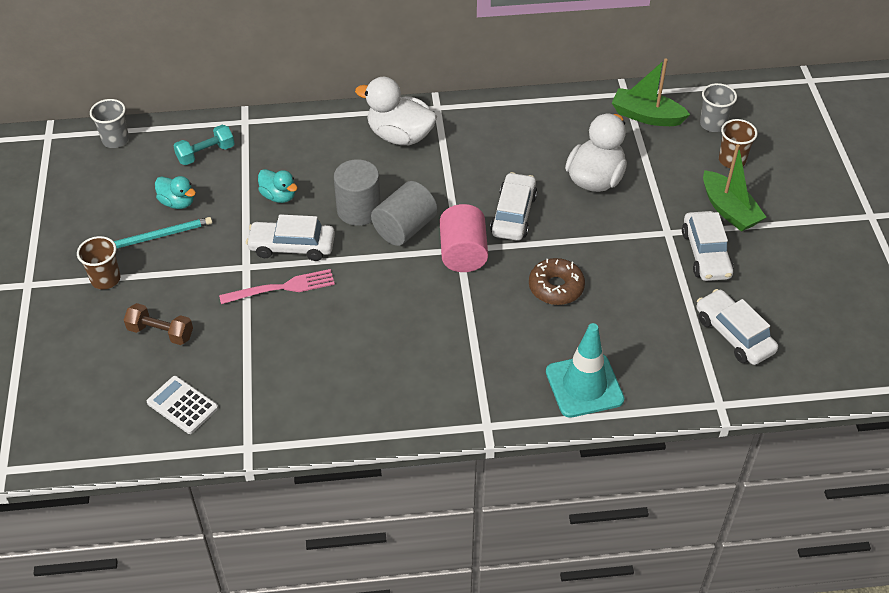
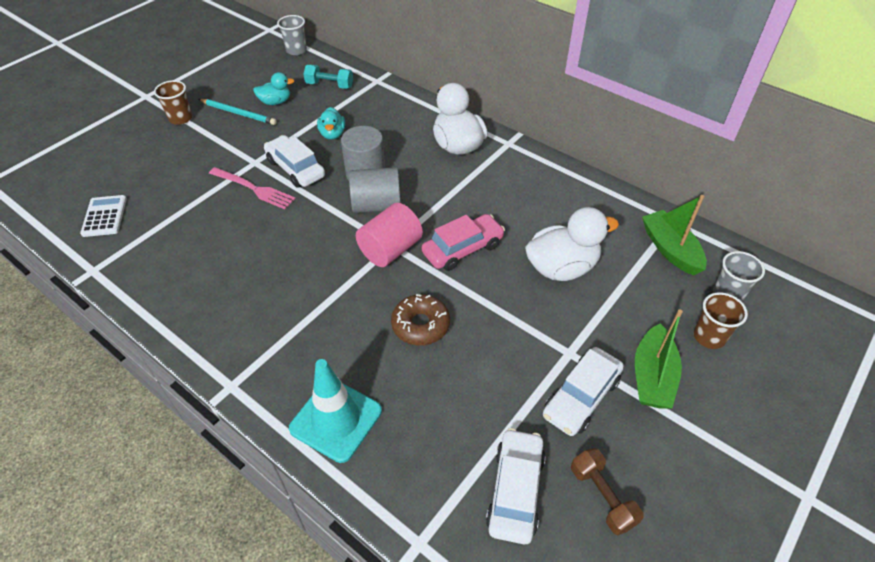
camera: 45 degrees right, 0 degrees up
brown dumbbell [124,303,193,345] -> brown dumbbell moved to [571,448,644,535]
turquoise duck [155,176,196,209] -> turquoise duck turned 90 degrees counterclockwise [253,72,294,105]
white car [490,172,537,241] -> pink car [422,214,505,271]

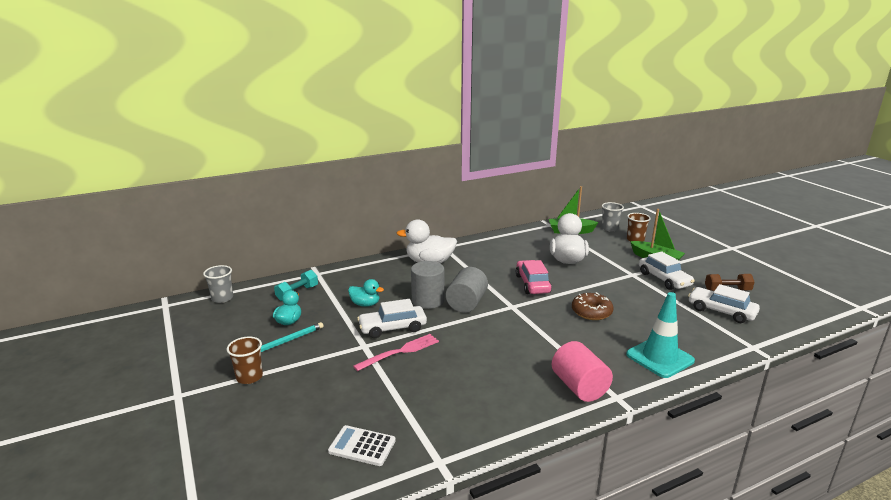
camera: 65 degrees left, 25 degrees down
pink cylinder [356,203,423,267] -> pink cylinder moved to [552,341,613,402]

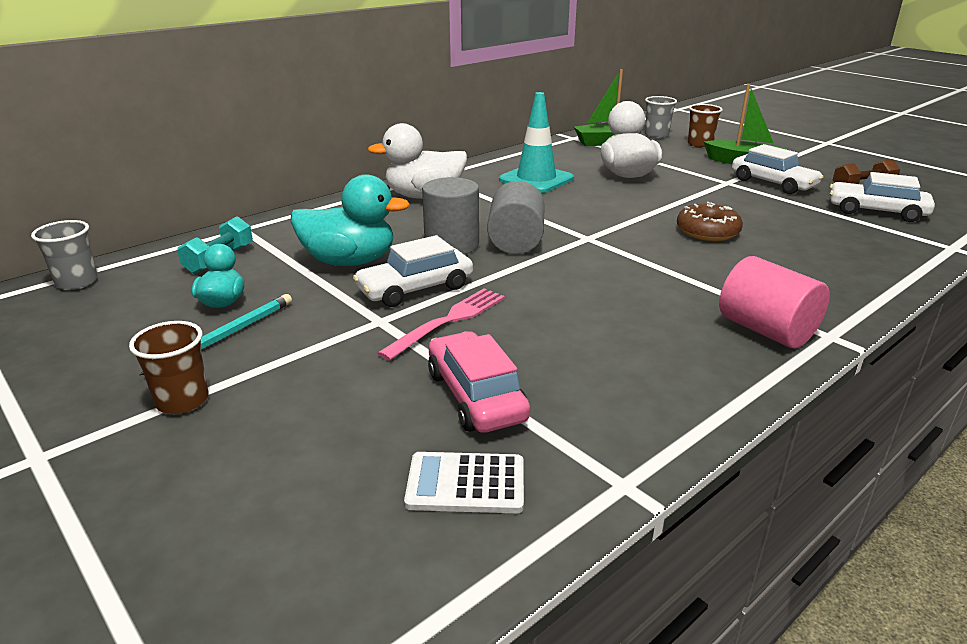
camera: 15 degrees left, 5 degrees up
turquoise duck [348,279,384,307] -> turquoise duck [291,174,410,266], size x1.77
pink car [516,260,552,294] -> pink car moved to [428,331,530,433]
turquoise traffic cone [626,292,695,378] -> turquoise traffic cone moved to [499,92,574,193]

